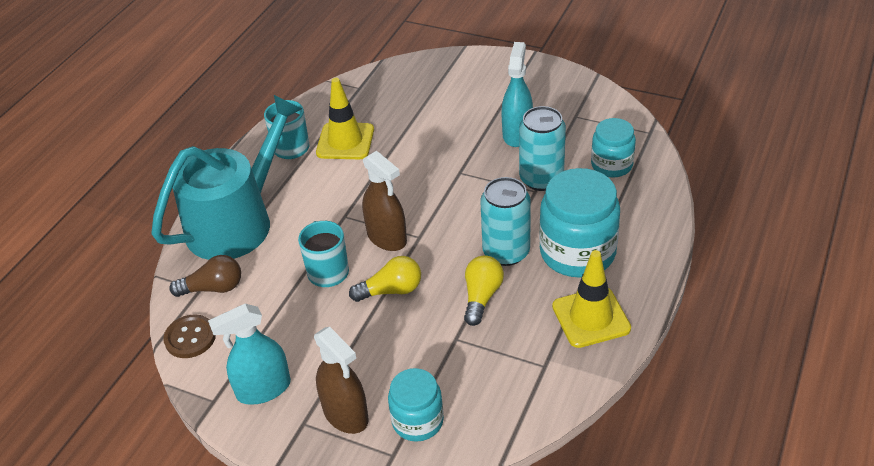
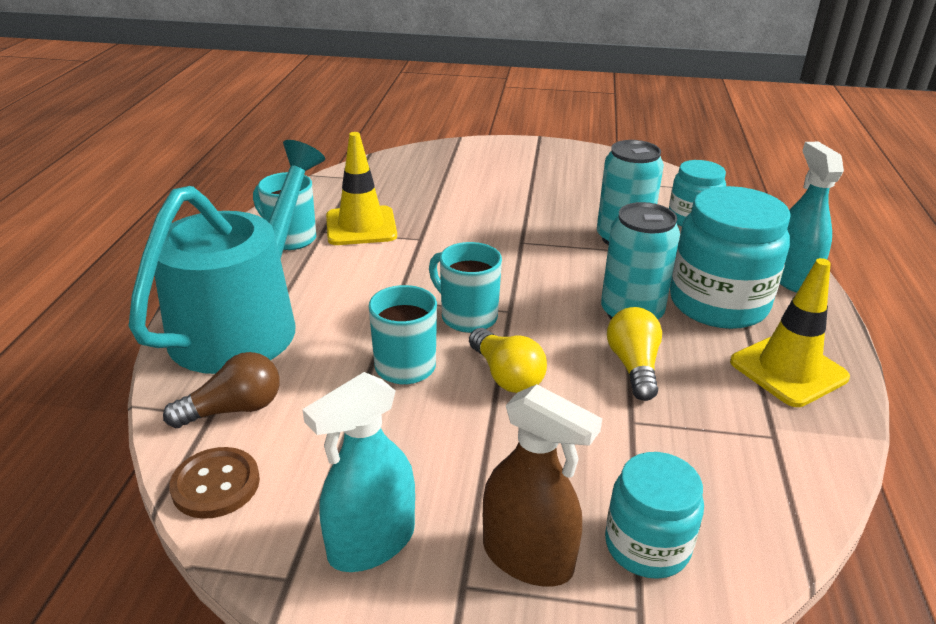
camera: 20 degrees left, 10 degrees down
yellow light bulb [349,256,421,302] -> yellow light bulb turned 90 degrees clockwise [469,328,547,393]
brown spray bottle [362,151,407,251] -> turquoise mug [429,242,502,333]
turquoise spray bottle [501,42,533,147] -> turquoise spray bottle moved to [780,142,844,292]

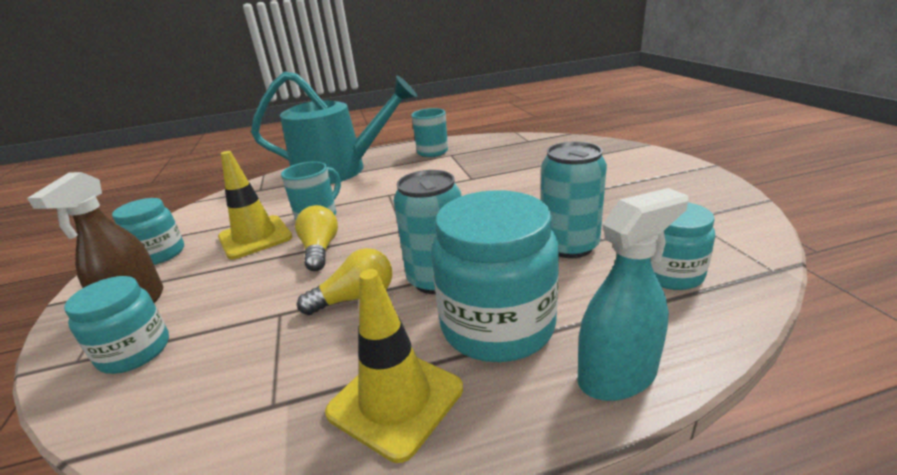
camera: 70 degrees right, 5 degrees down
brown light bulb [163,352,280,428] -> none
brown button [169,447,260,519] -> none
turquoise spray bottle [302,372,415,572] -> turquoise jar [112,198,184,265]
yellow traffic cone [326,132,397,245] -> yellow traffic cone moved to [218,151,292,260]
turquoise mug [429,242,502,333] -> none
yellow light bulb [469,328,547,393] -> yellow light bulb turned 135 degrees clockwise [295,205,338,271]

